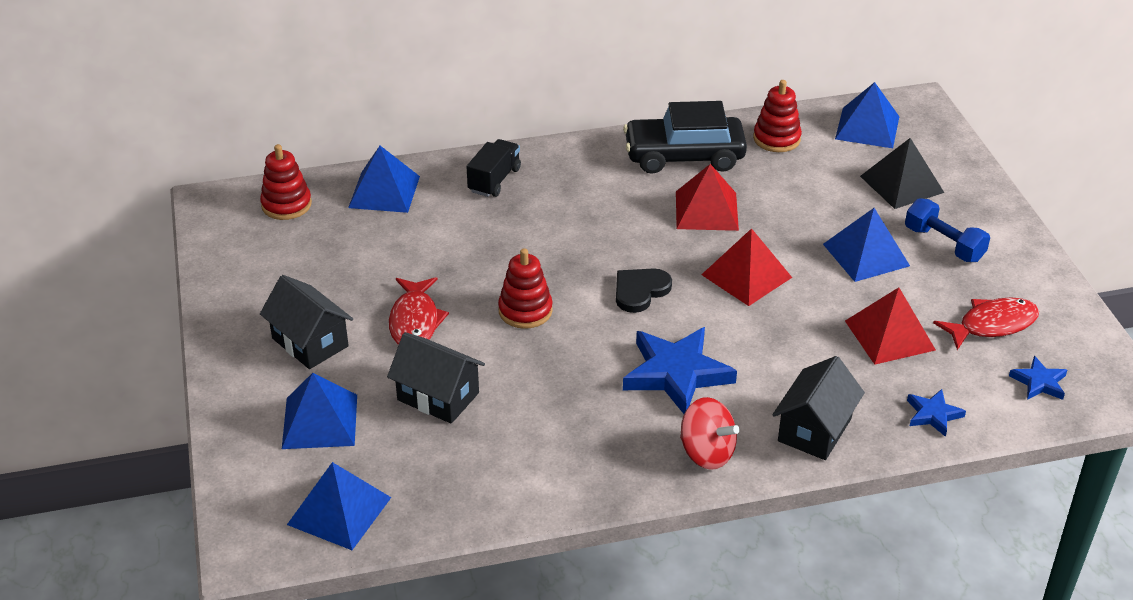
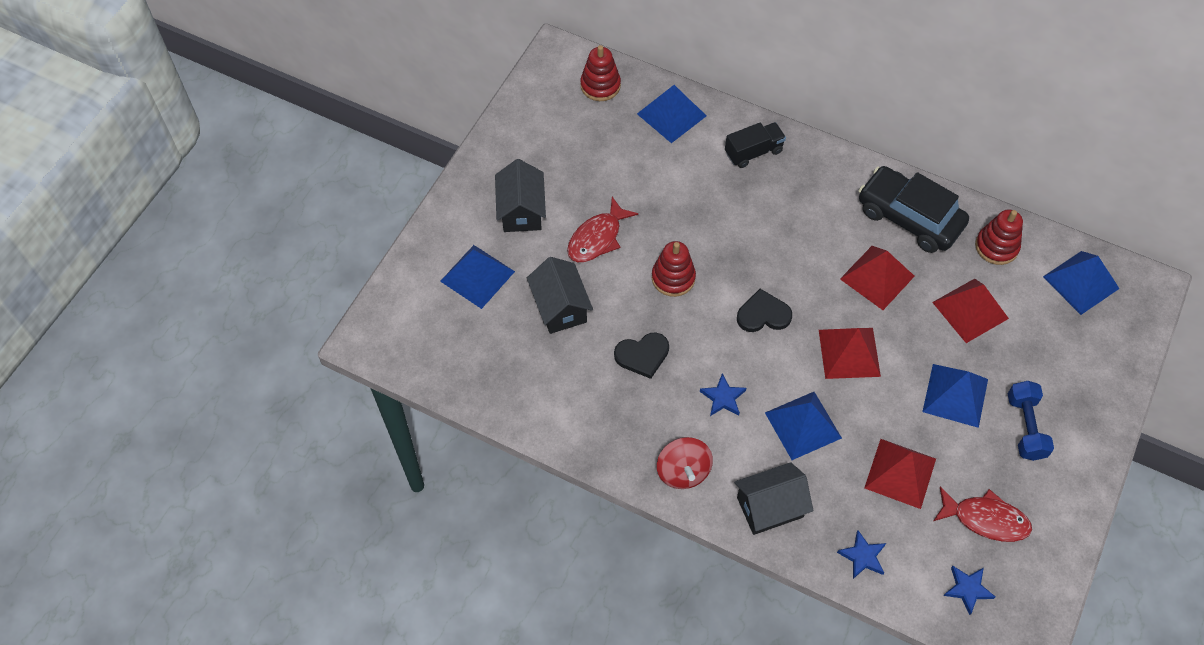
camera: 40 degrees right, 20 degrees up
blue pyramid [287,462,392,550] -> blue pyramid moved to [765,392,842,460]
blue star [623,327,737,414] -> blue star [700,373,746,416], size x0.50
black pyramid [860,138,944,209] -> none
none -> black heart [614,333,669,379]
none -> red pyramid [932,279,1009,343]

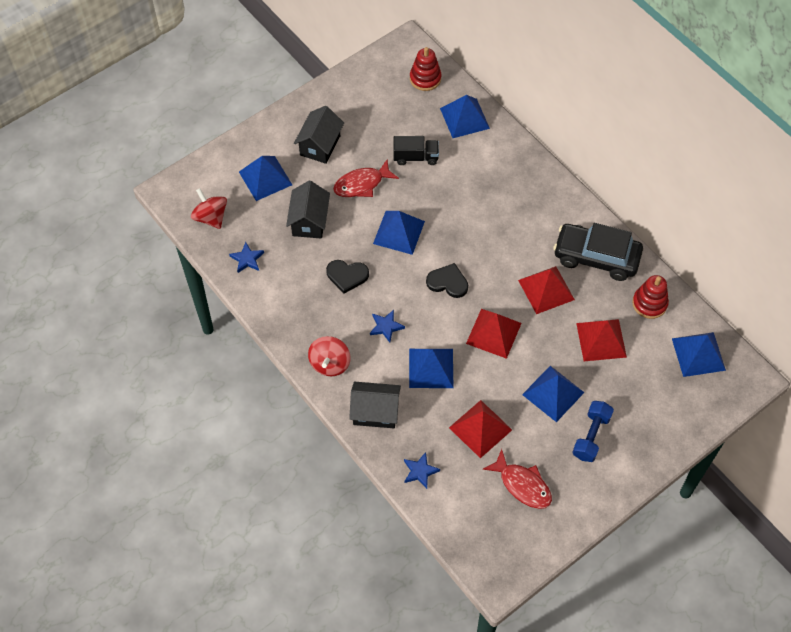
camera: 25 degrees right, 0 degrees up
red stacking toy [652,241,696,297] -> blue pyramid [373,211,425,255]
black truck [725,122,786,168] -> black truck moved to [394,136,439,165]
black car [858,166,969,253] -> black car turned 45 degrees counterclockwise [553,223,643,281]
blue star [943,566,995,615] -> blue star moved to [229,242,264,273]
none -> red spinning top [191,188,227,229]

